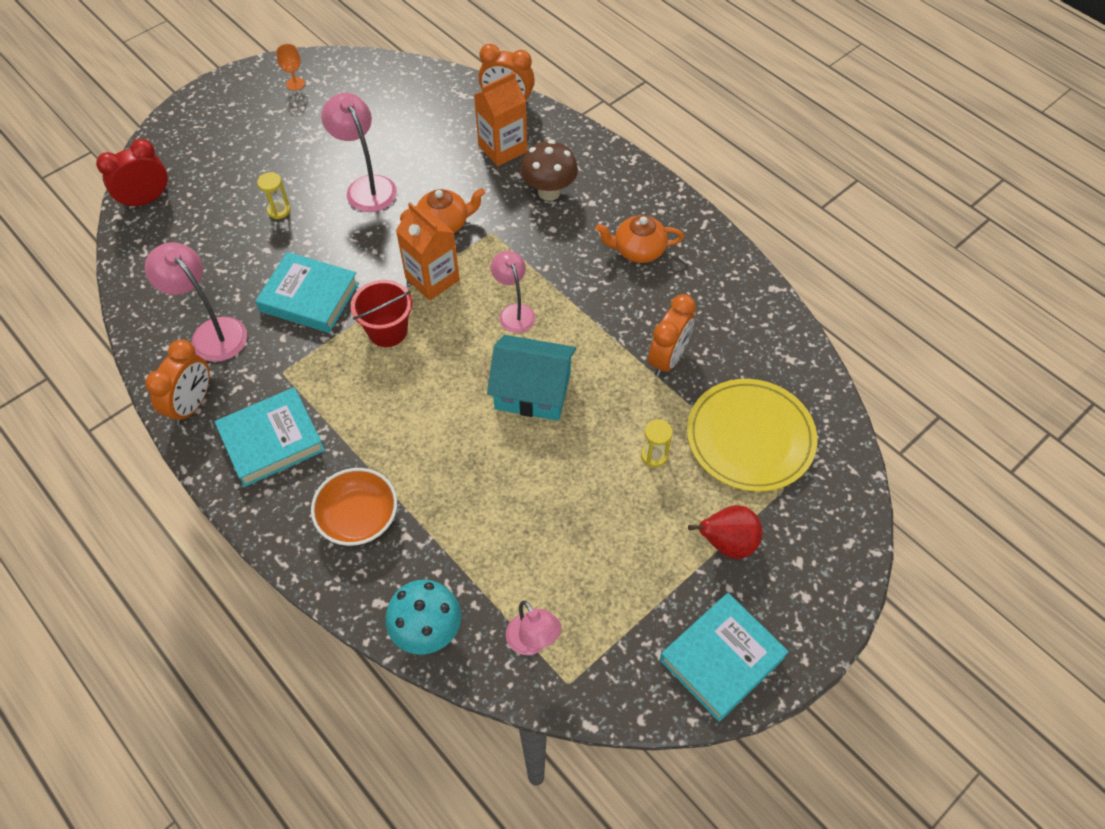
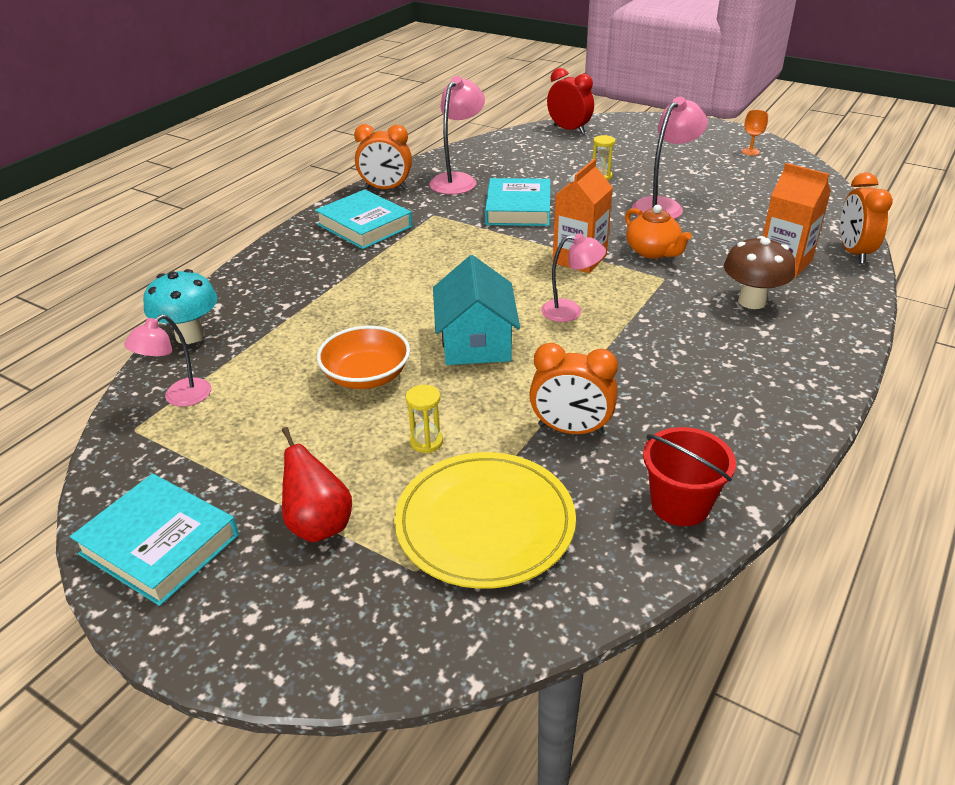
camera: 75 degrees right, 20 degrees down
orange bowl [311,468,397,546] -> orange bowl moved to [317,326,410,389]
red bucket [351,280,412,347] -> red bucket moved to [643,427,736,526]
pink lamp [491,251,535,333] -> pink lamp turned 45 degrees clockwise [541,233,606,322]
orange teapot [596,215,684,263] -> none

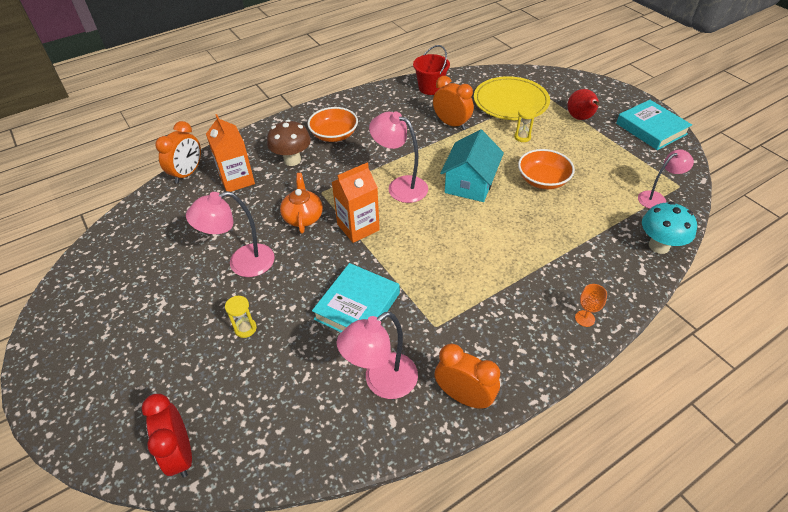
camera: 155 degrees left, 10 degrees up
turquoise book [315,189,412,249] -> none
pink lamp [541,233,606,322] -> pink lamp [369,112,428,203], size x1.50
orange goblet [741,110,768,156] -> orange goblet moved to [575,284,607,327]
none -> orange bowl [308,107,358,142]

